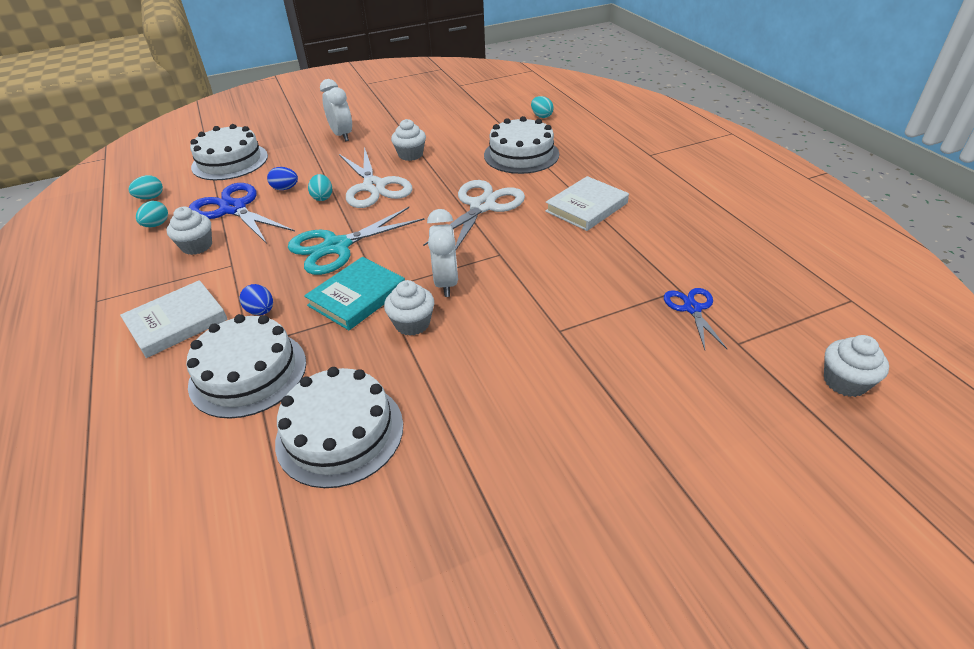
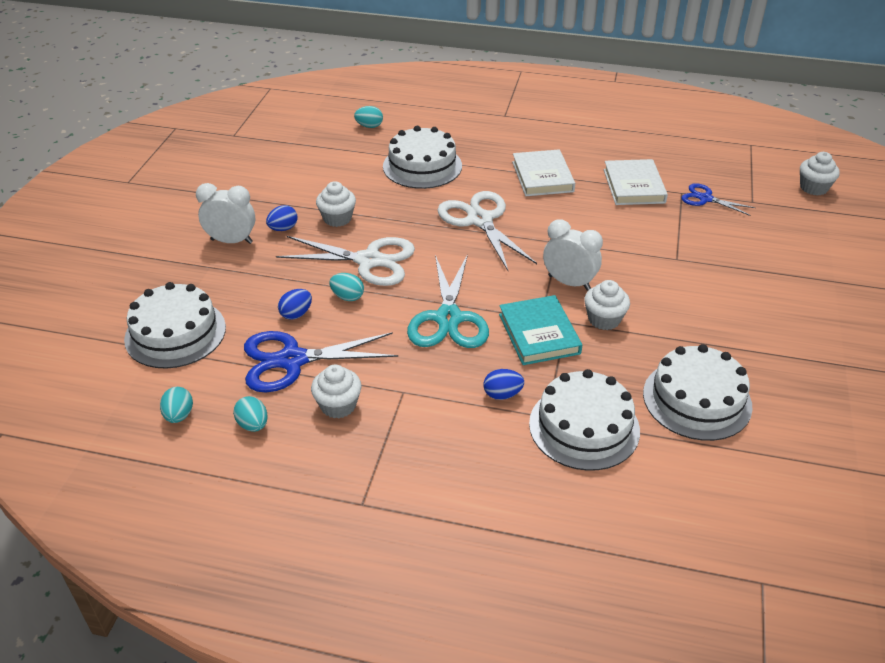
camera: 55 degrees left, 0 degrees up
white book [120,280,228,358] -> white book moved to [604,159,668,205]
none -> blue egg [266,205,298,231]

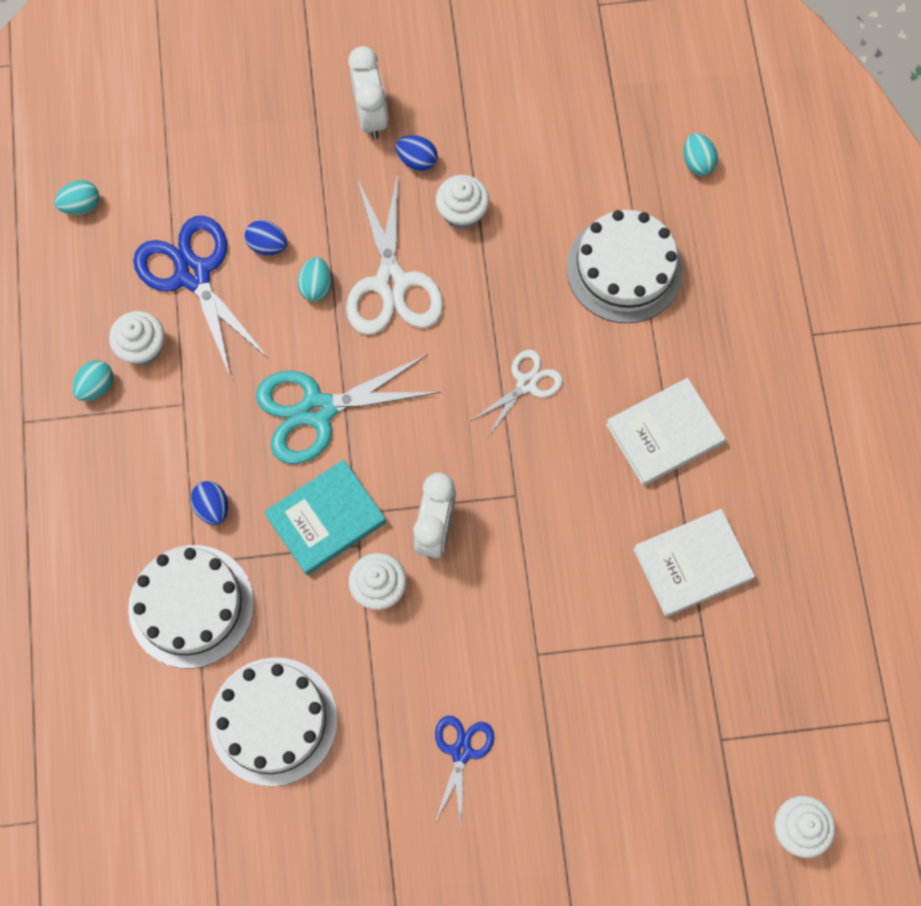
camera: 70 degrees right, 30 degrees up
white cake [124,282,226,369] -> none
turquoise egg [233,396,268,432] -> turquoise egg moved to [72,360,113,401]
white scissors [437,191,537,271] -> white scissors [471,350,563,437], size x0.56
blue scissors [681,183,756,216] -> blue scissors moved to [435,716,494,828]

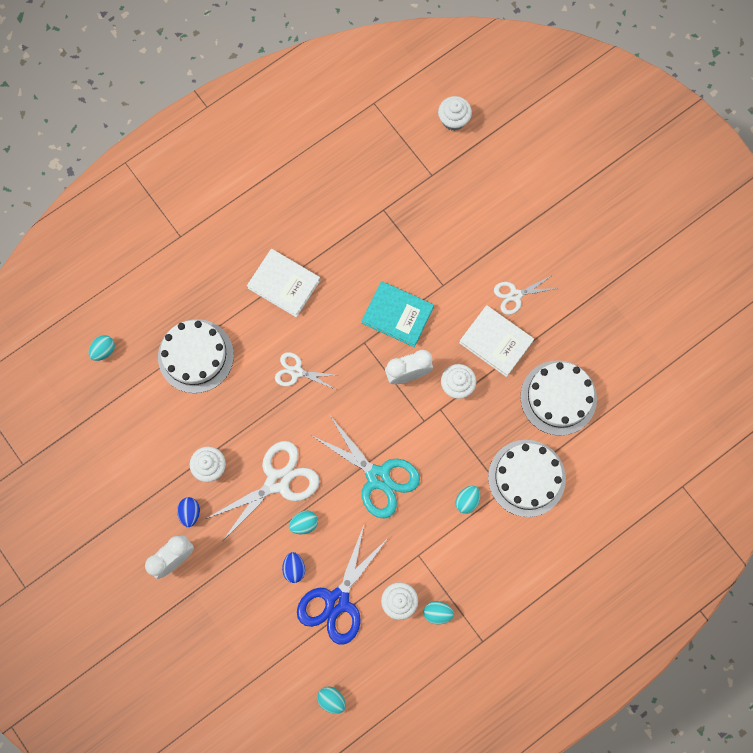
camera: 120 degrees left, 5 degrees up
blue egg [191,481,228,525] -> turquoise egg [455,486,480,514]
turquoise book [264,460,386,575] -> turquoise book moved to [362,281,434,347]
blue scissors [435,716,494,828] -> white scissors [494,276,558,315]
white book [633,509,755,617] -> white book moved to [459,305,534,377]

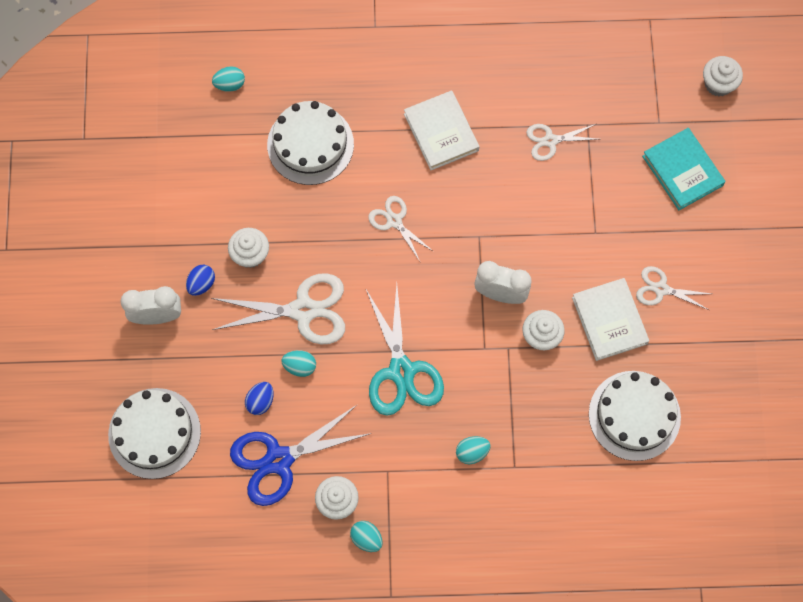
camera: 35 degrees right, 5 degrees down
turquoise egg [317,686,346,714] -> none
turquoise book [362,281,434,347] -> turquoise book moved to [642,128,725,210]
white cake [488,440,566,517] -> white cake moved to [108,388,201,479]
none -> white scissors [526,124,598,161]

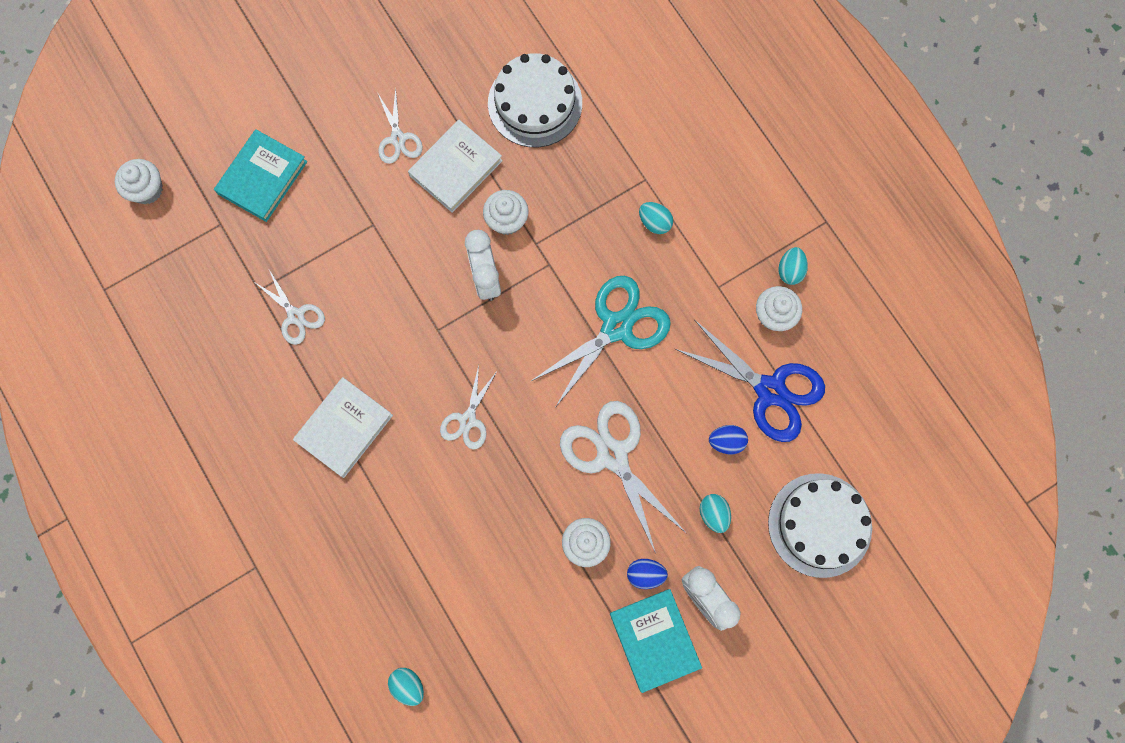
camera: 120 degrees left, 5 degrees up
white cake [267,101,354,185] -> none
turquoise egg [282,350,316,377] -> turquoise egg moved to [700,494,731,533]
none -> turquoise book [610,589,702,693]

